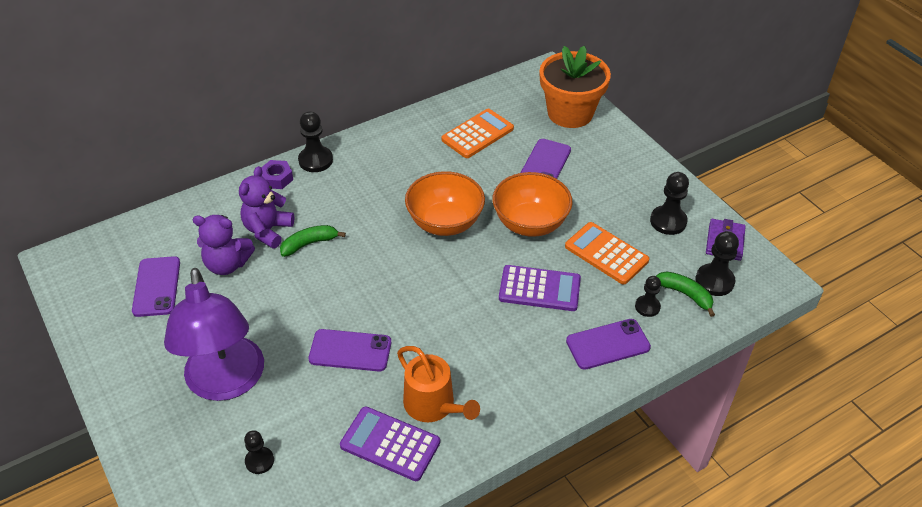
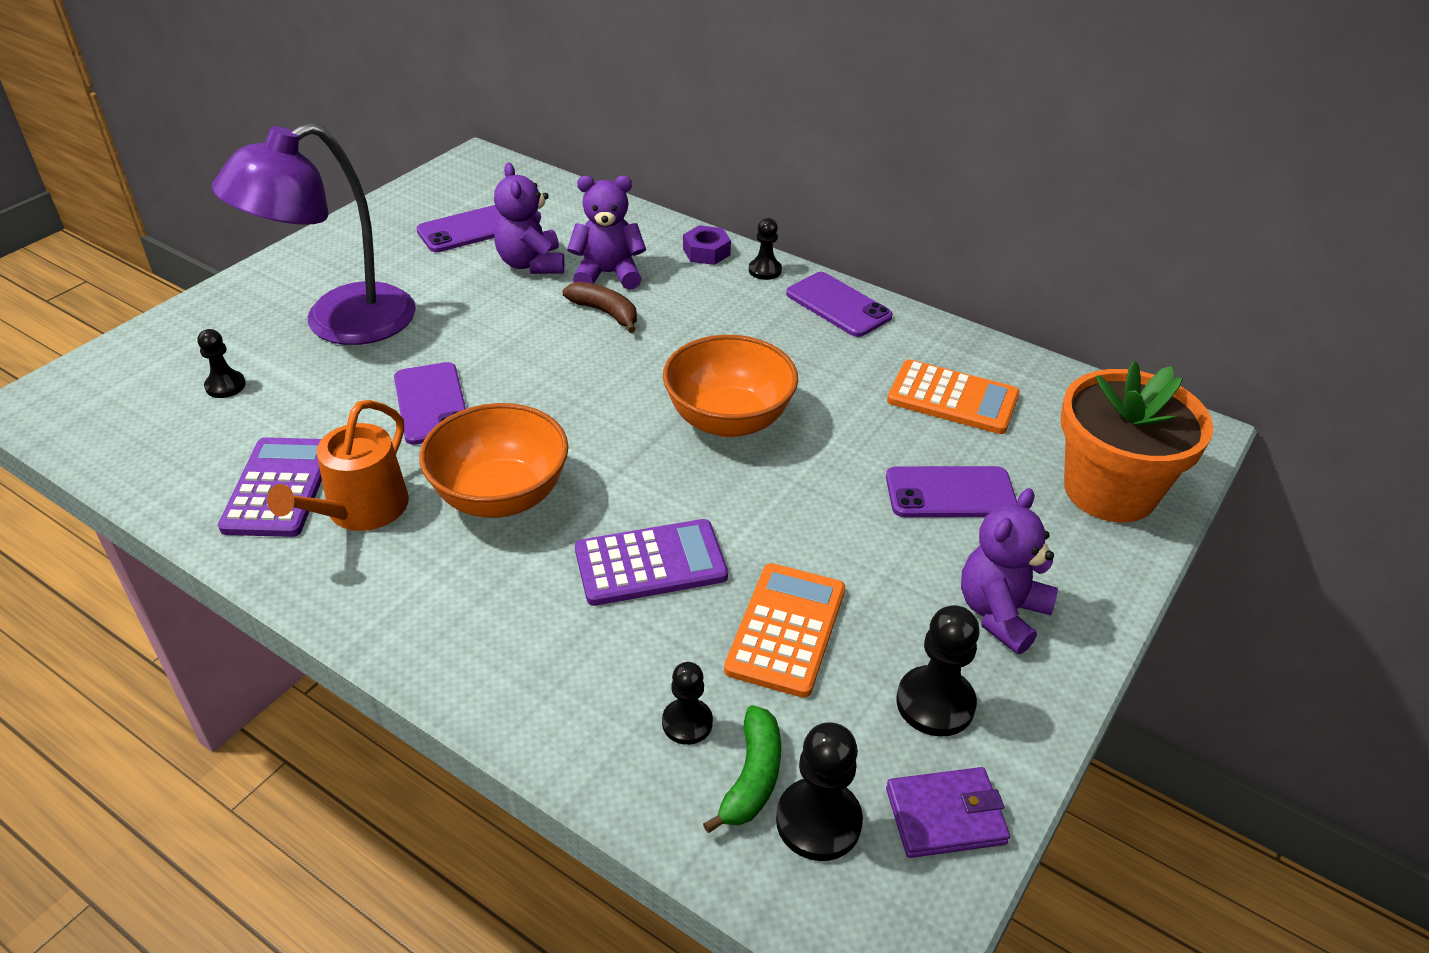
camera: 65 degrees right, 5 degrees down
green banana [280,225,346,257] -> brown banana [563,282,637,333]
black pawn [298,111,333,172] -> black pawn [749,218,782,280], size x0.64
orange bowl [492,172,573,237] -> orange bowl moved to [419,403,569,518]
purple calculator [499,265,581,311] -> purple calculator turned 90 degrees counterclockwise [575,519,728,606]
purple phone [566,319,651,370] -> purple phone moved to [786,272,893,337]
none -> purple teddy bear [961,488,1058,654]

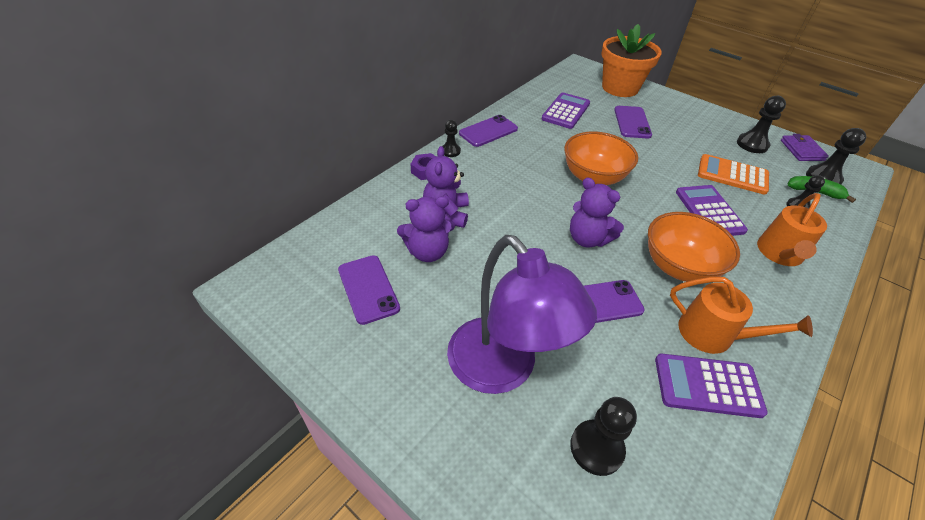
camera: 85 degrees left, 5 degrees up
black pawn [198,329,246,398] -> black pawn [570,397,637,476], size x1.57
brown banana [563,282,637,333] -> none
orange calculator [887,360,1020,434] -> purple calculator [542,92,590,129]
purple teddy bear [961,488,1058,654] -> purple teddy bear moved to [570,178,624,248]
none -> orange watering can [757,193,827,266]

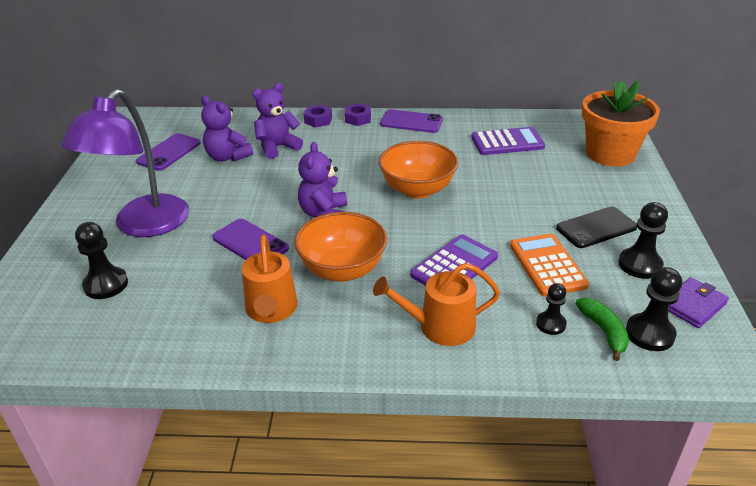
camera: 55 degrees right, 10 degrees down
black pawn [442,120,461,157] -> purple nut [345,103,371,126]
purple phone [614,106,652,139] -> none
purple calculator [655,353,768,418] -> none
none -> black phone [556,207,637,248]

